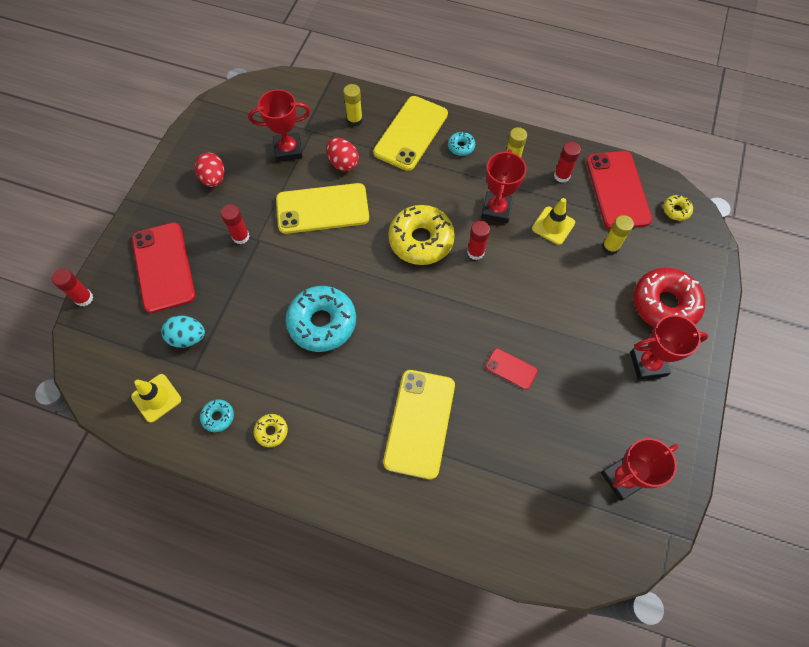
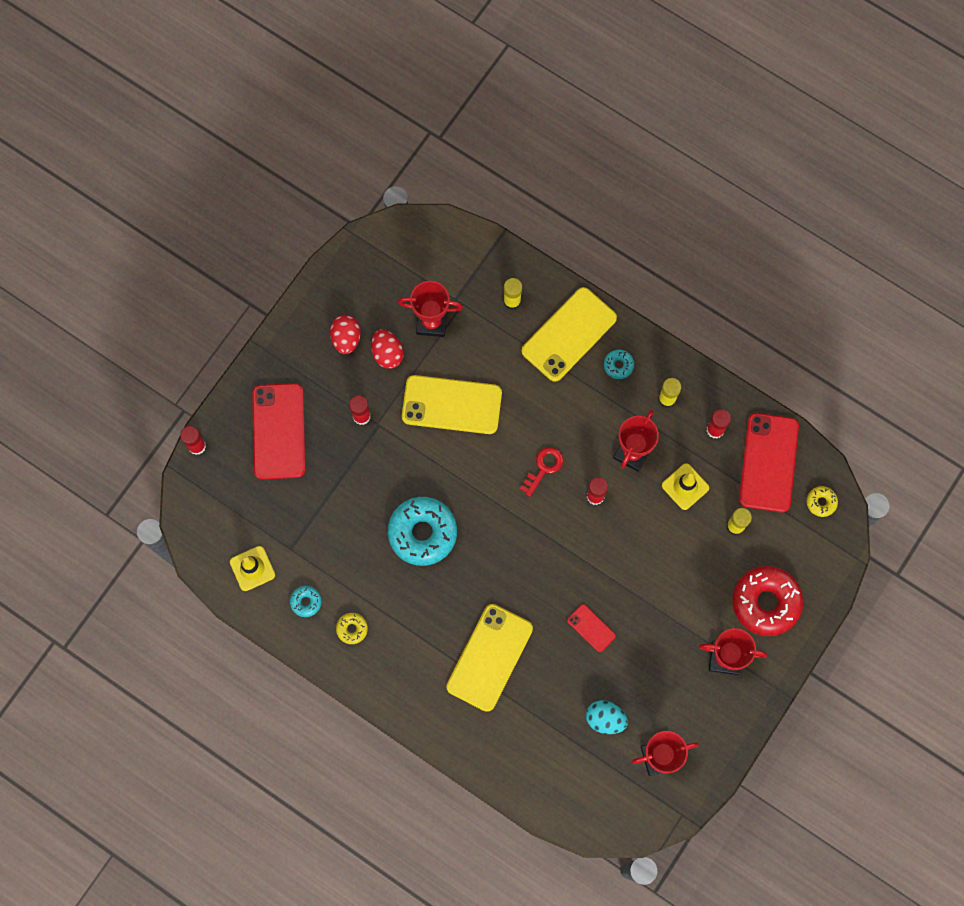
camera: 15 degrees right, 10 degrees up
turquoise egg [161,316,205,348] -> turquoise egg moved to [586,700,628,734]
red egg [327,138,359,171] -> red egg moved to [371,329,404,369]
yellow donut [389,205,455,265] -> red key [520,447,563,497]

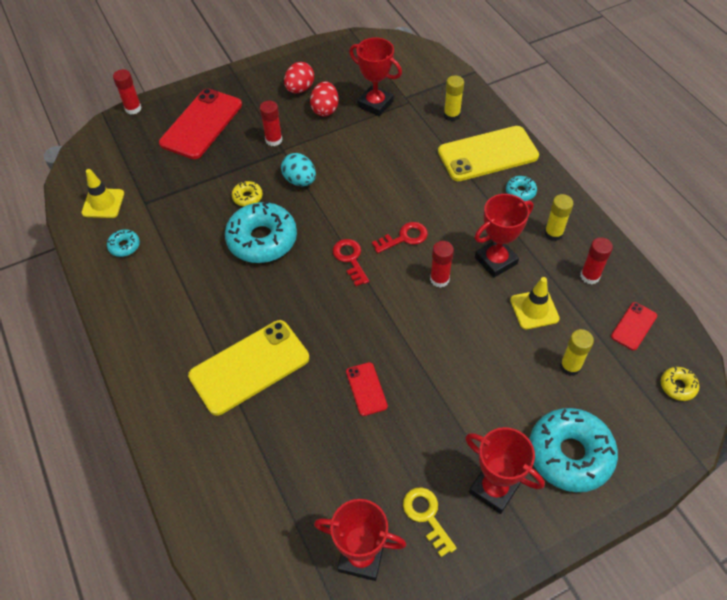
camera: 30 degrees right, 20 degrees down
yellow donut [336,613,368,644] -> yellow donut moved to [232,181,263,207]
yellow phone [402,375,502,434] -> none
turquoise egg [586,700,628,734] -> turquoise egg moved to [281,153,316,186]
red donut [732,566,803,636] -> turquoise donut [529,408,618,492]
red phone [739,413,799,512] -> red phone [611,302,657,350], size x0.48
none -> red key [333,239,369,286]
none -> yellow key [403,487,457,557]

